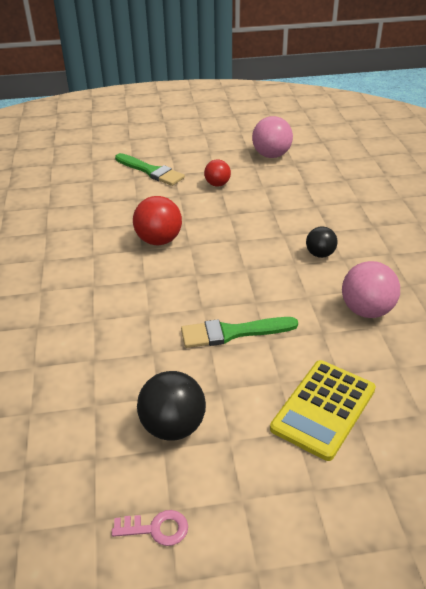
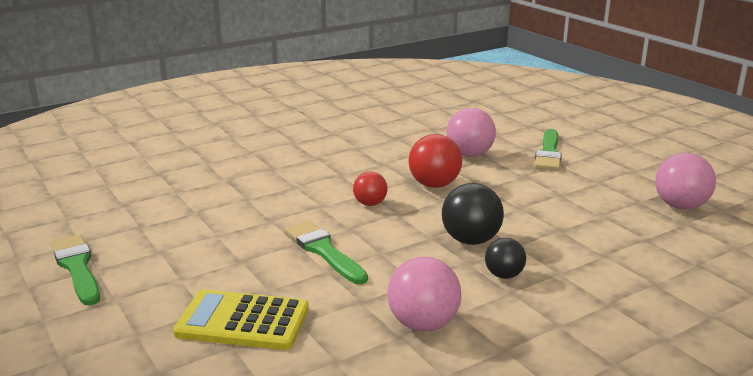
camera: 65 degrees right, 15 degrees down
pink key [112,510,188,546] -> green brush [51,234,100,306]
black ball [137,371,206,441] -> black ball moved to [442,183,504,245]
red ball [204,160,231,187] -> red ball moved to [353,171,387,206]
none -> pink ball [446,108,496,157]

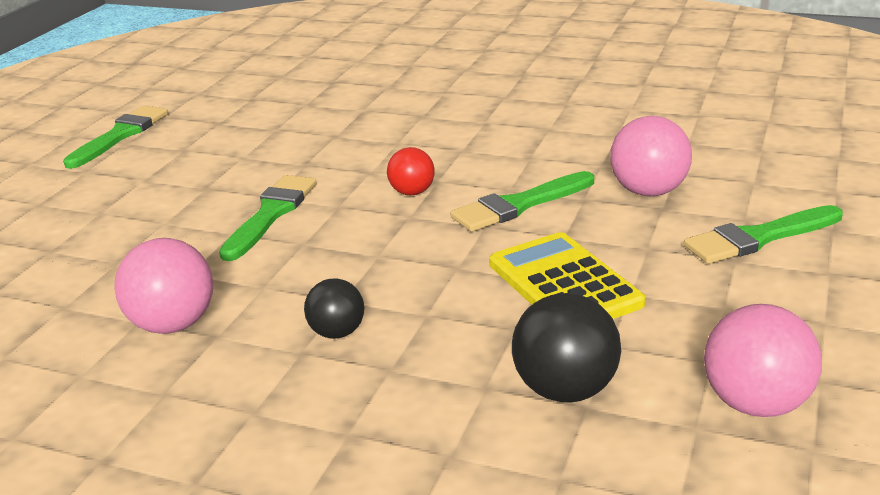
camera: 55 degrees right, 5 degrees up
yellow calculator [173,290,309,350] -> yellow calculator moved to [489,232,645,319]
red ball [408,134,462,188] -> green brush [451,171,594,232]
black ball [442,183,504,245] -> black ball moved to [512,293,621,402]

